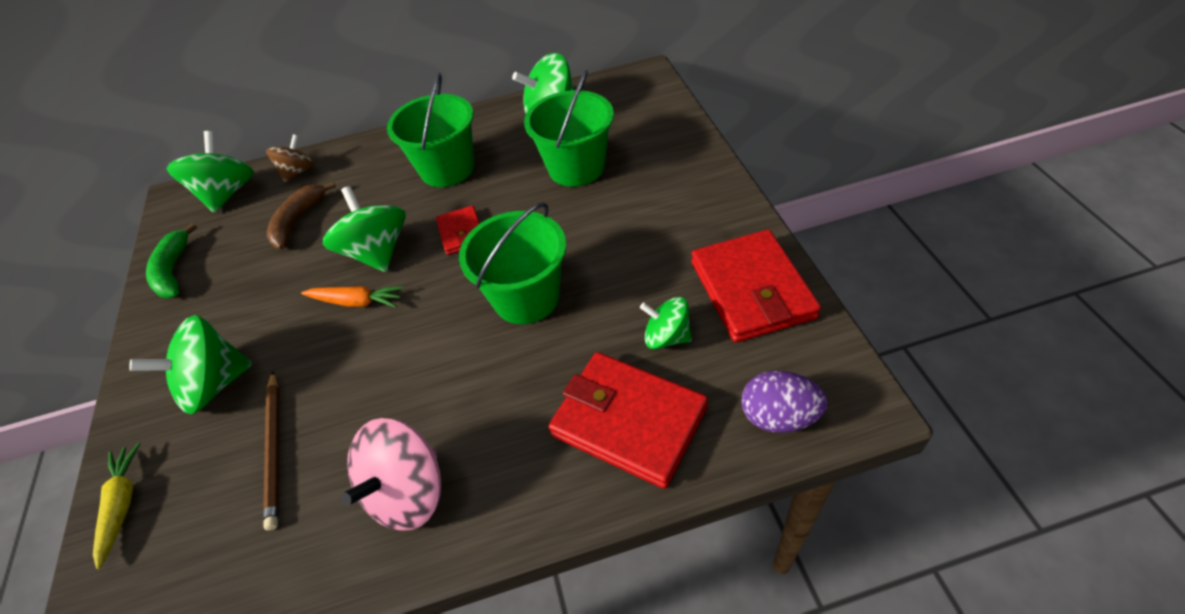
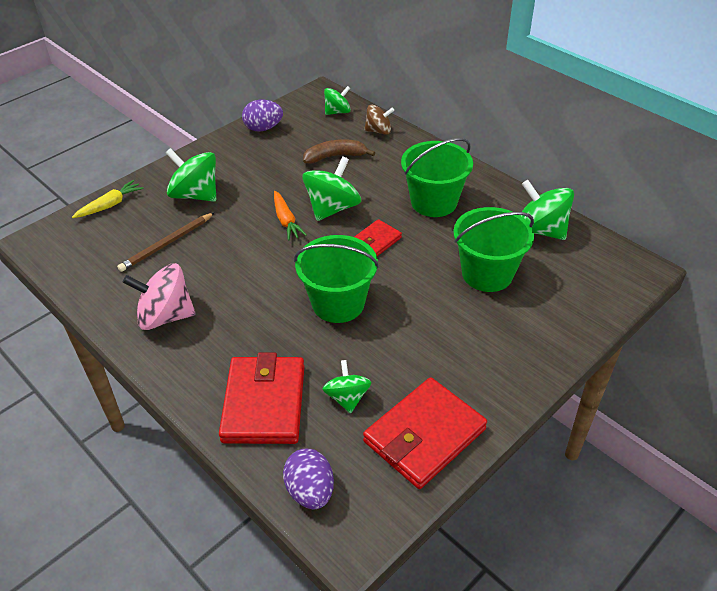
camera: 55 degrees right, 5 degrees down
green banana [146,223,197,298] -> purple egg [242,100,283,132]
green spinning top [166,131,254,213] -> green spinning top [324,86,351,115], size x0.61

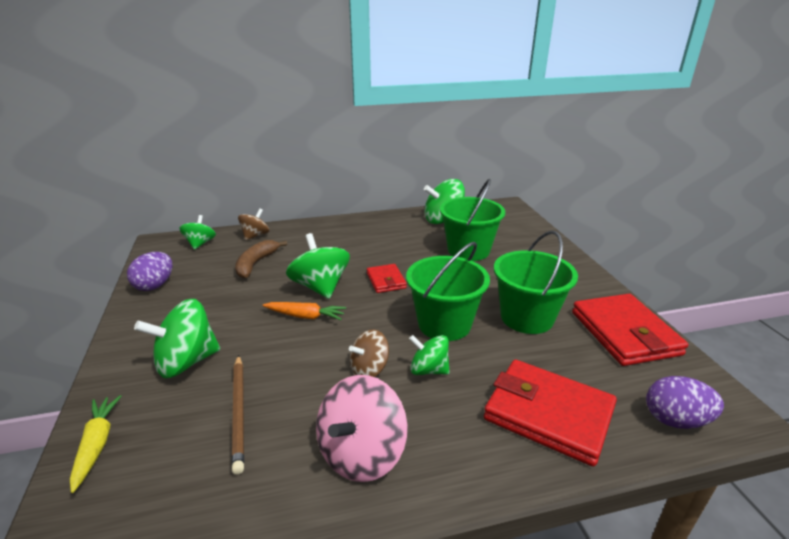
camera: 60 degrees left, 15 degrees down
green spinning top [322,360,371,413] -> green spinning top moved to [409,335,450,375]
green bucket [401,138,473,217] -> green bucket moved to [494,231,578,334]
none -> brown spinning top [349,330,389,377]

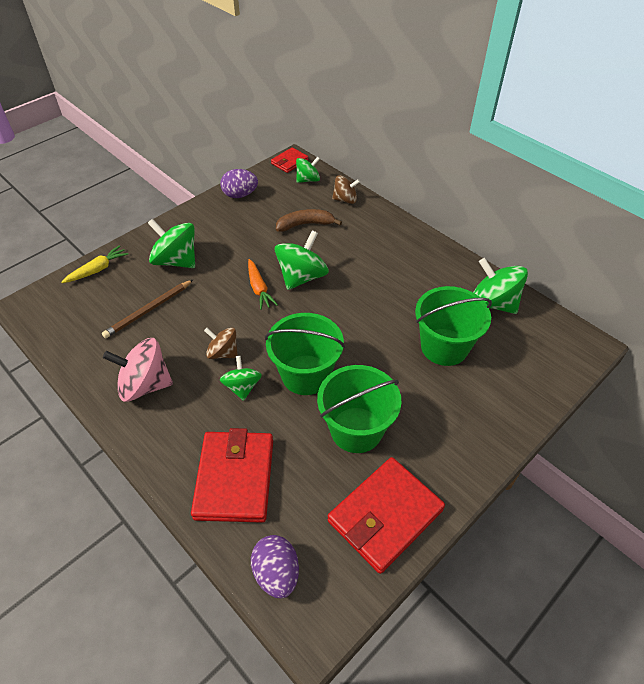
camera: 60 degrees right, 20 degrees up
red wallet [367,264,407,293] -> red wallet moved to [271,147,308,173]

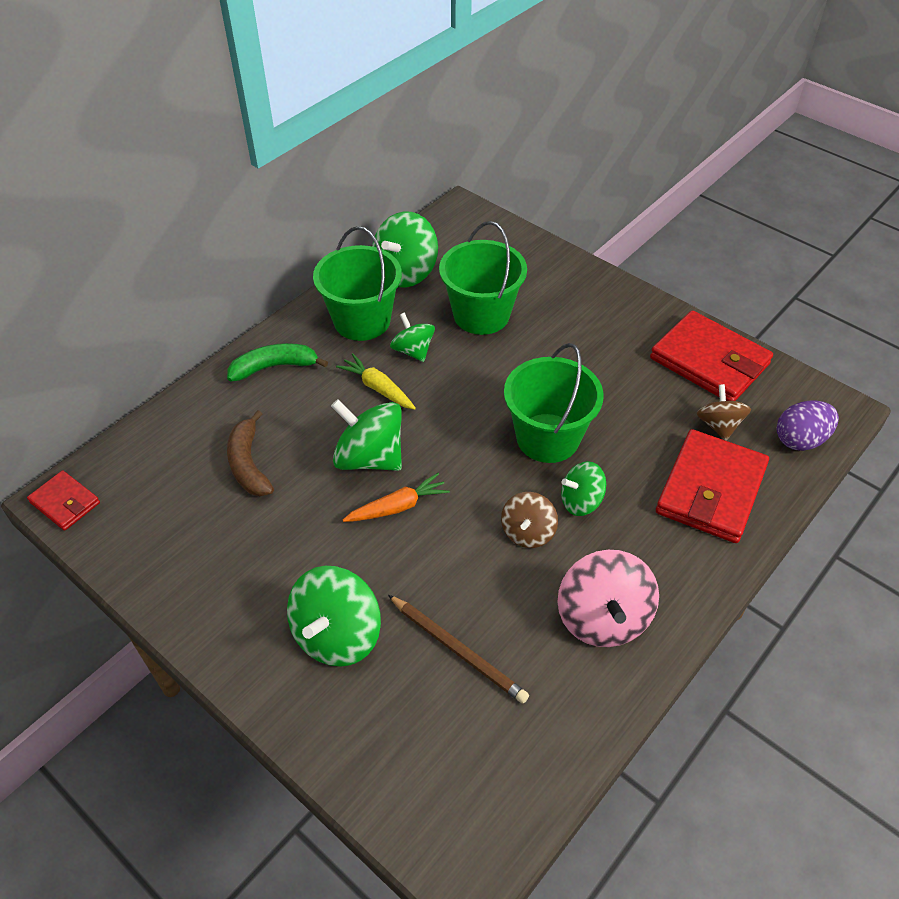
camera: 95 degrees left, 0 degrees up
yellow carrot [61,245,128,283] -> yellow carrot moved to [336,353,416,410]
red wallet [191,428,273,523] -> red wallet turned 60 degrees counterclockwise [656,429,769,543]
purple egg [220,169,258,198] -> none
green spinning top [296,157,320,183] -> green spinning top moved to [390,312,435,362]
green bucket [317,365,402,453] -> green bucket moved to [313,226,402,341]
brown spinning top [332,176,360,204] -> brown spinning top moved to [697,384,751,441]
none -> green banana [227,343,328,382]

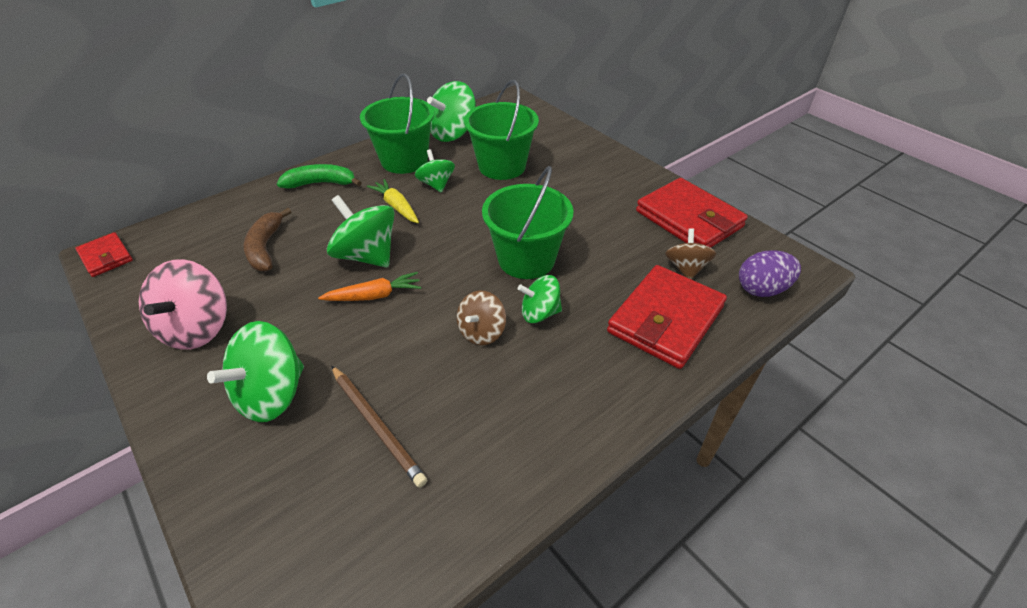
camera: 10 degrees right, 5 degrees down
pink spinning top [557,550,659,647] -> pink spinning top moved to [139,259,227,350]

